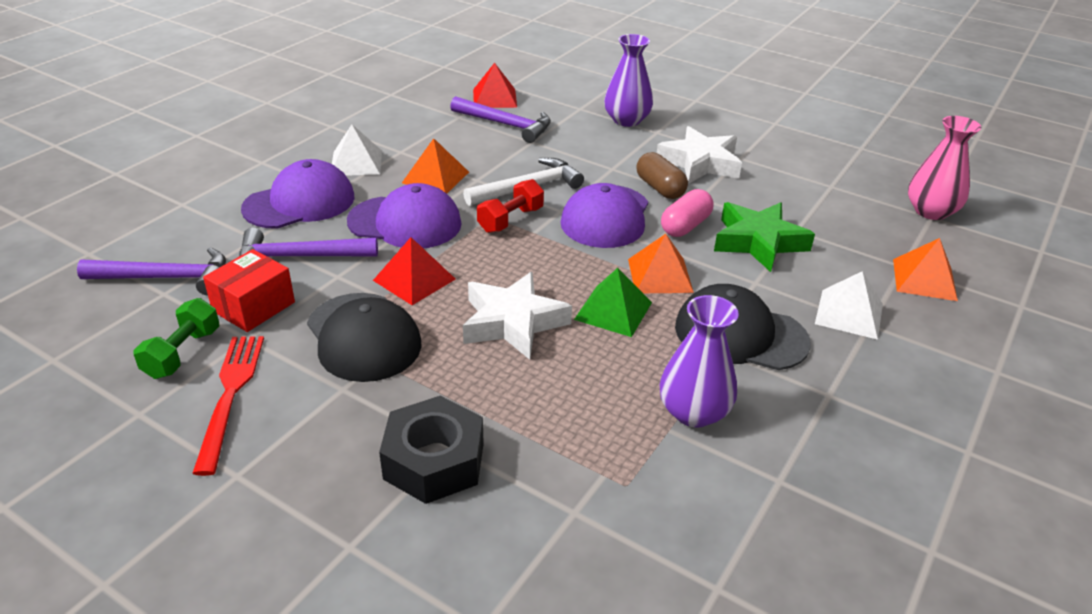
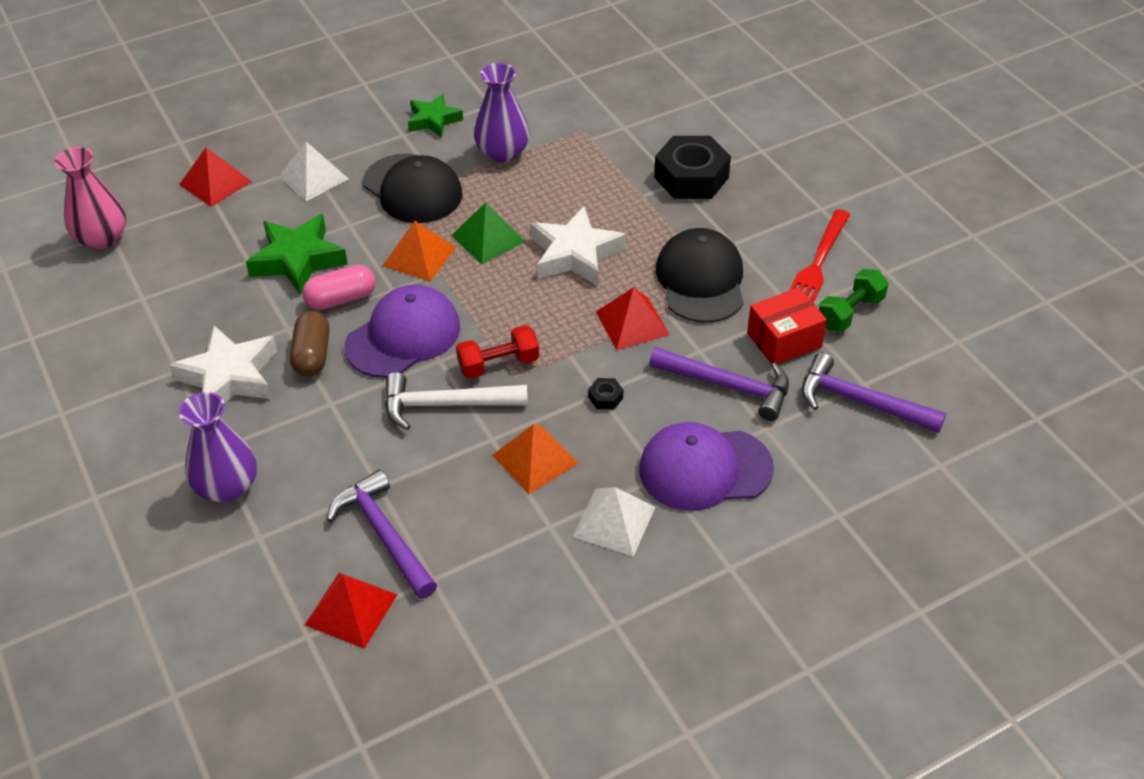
camera: 150 degrees left, 10 degrees up
purple cap [347,183,462,248] -> black nut [588,378,623,410]
orange pyramid [893,238,958,301] -> red pyramid [179,147,252,207]
none -> green star [408,94,463,138]

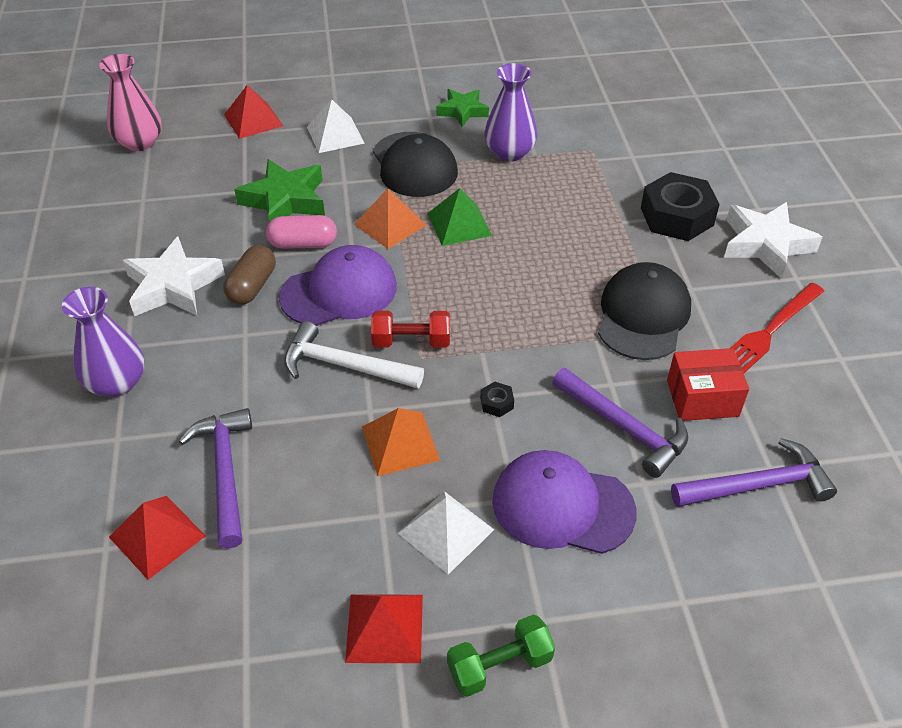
camera: 20 degrees right, 0 degrees up
white star [530,206,626,286] -> white star moved to [724,202,823,278]
red pyramid [596,287,670,350] -> red pyramid moved to [345,594,423,663]
purple hammer [802,353,946,433] -> purple hammer turned 120 degrees clockwise [671,438,837,507]
green dumbbell [819,269,889,332] -> green dumbbell moved to [447,615,555,697]

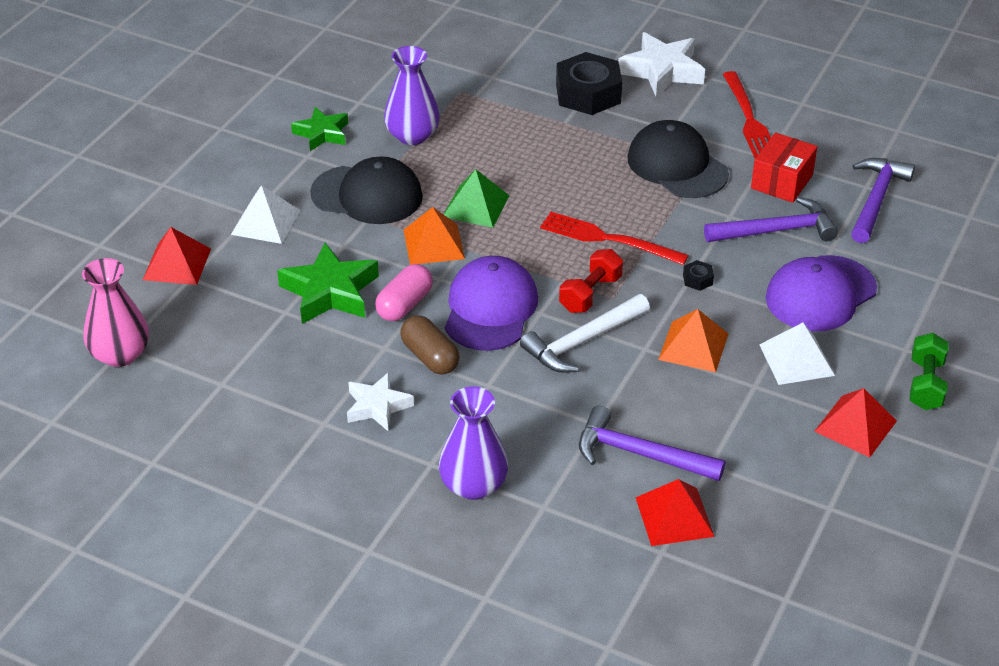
camera: 55 degrees left, 5 degrees down
white star [122,237,225,316] -> white star [347,372,414,431], size x0.64
none -> red fork [540,212,689,265]

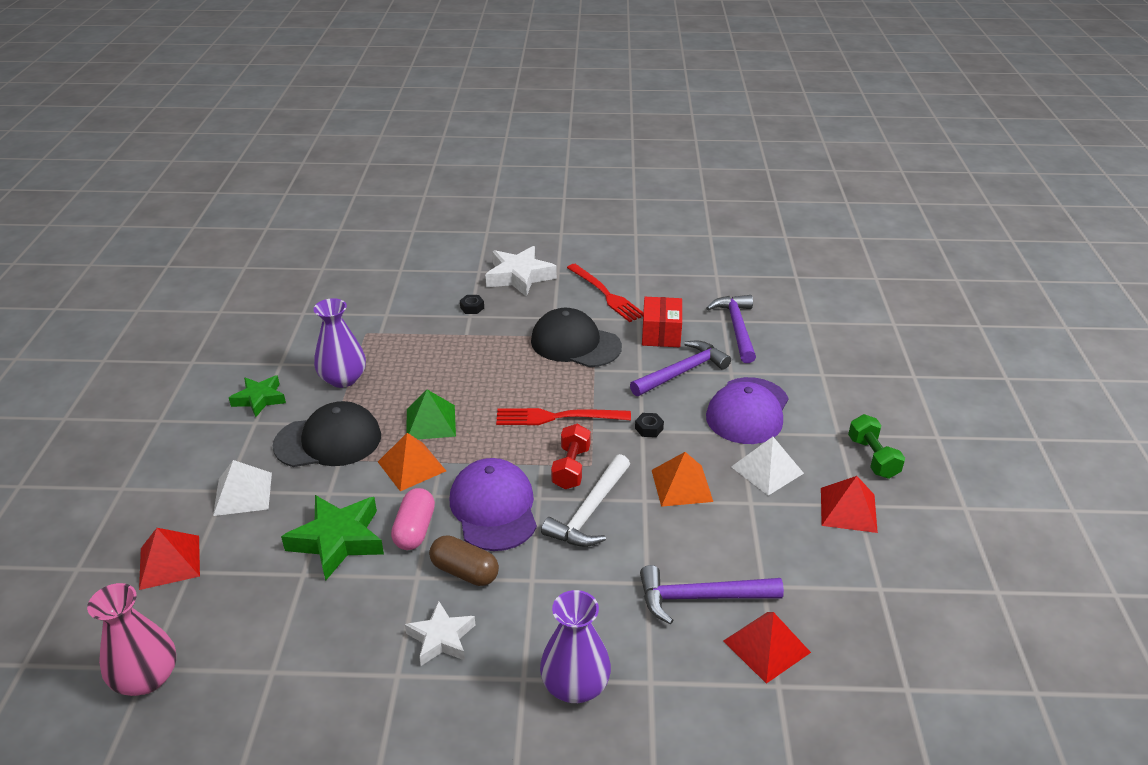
camera: 25 degrees left, 5 degrees down
black nut [556,52,622,115] -> black nut [460,295,484,314], size x0.40

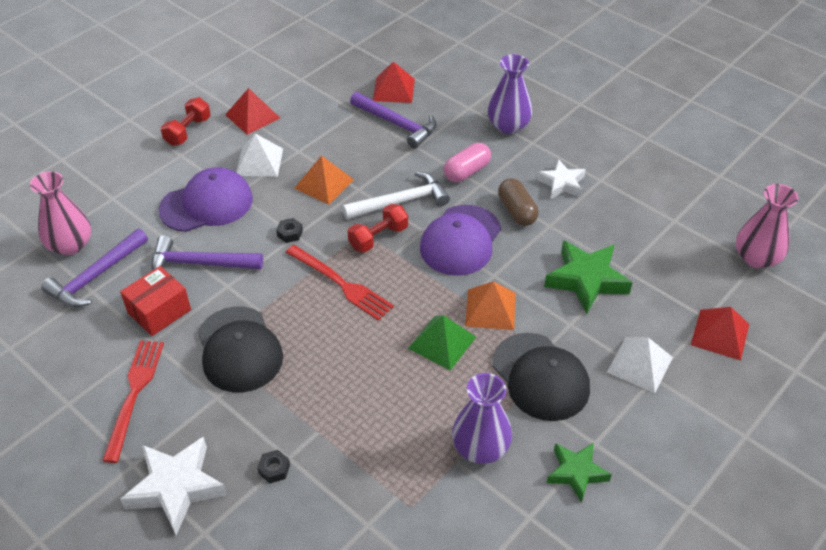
camera: 140 degrees left, 10 degrees up
black cap [272,401,381,467] -> black cap turned 150 degrees counterclockwise [492,333,590,421]
pink capsule [391,488,435,550] -> pink capsule moved to [444,143,491,182]
green dumbbell [848,414,905,479] -> red dumbbell [161,97,211,146]
none -> pink vase [30,171,91,255]

